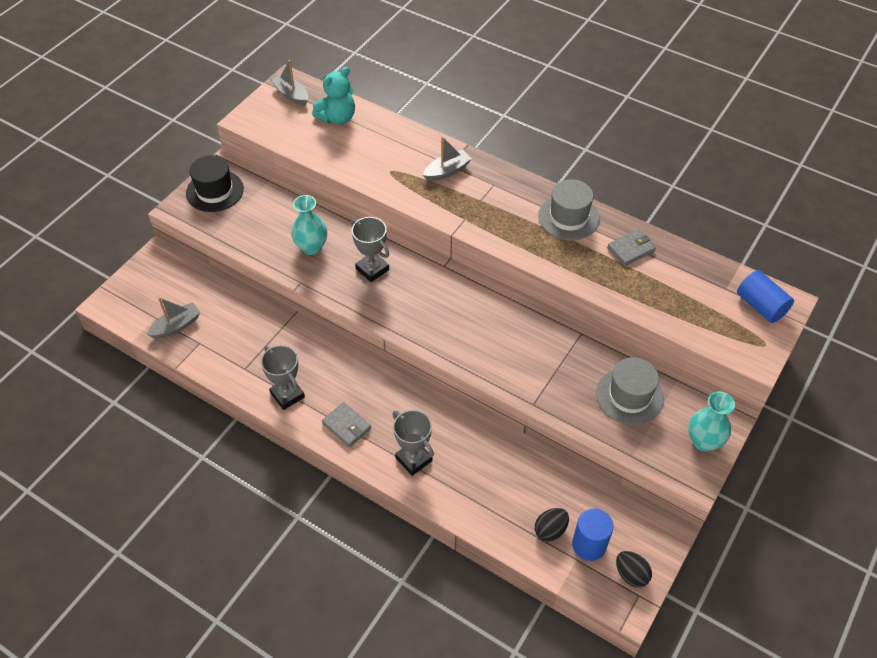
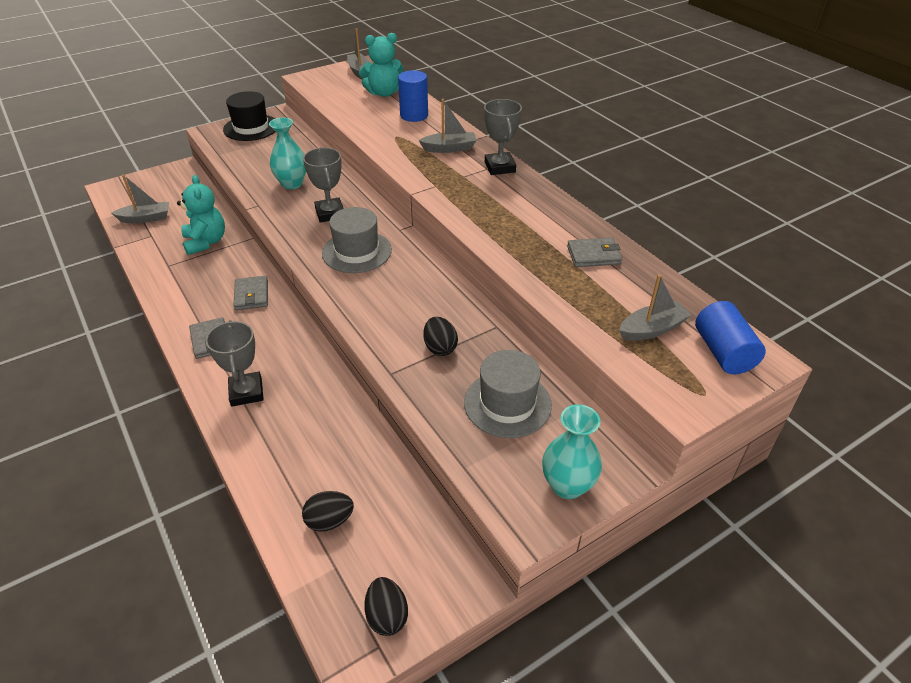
camera: 25 degrees right, 10 degrees down
grey trophy [261,345,305,410] -> grey trophy moved to [484,99,522,175]
grey hat [538,179,600,240] -> grey hat moved to [322,207,392,273]
blue cylinder [572,508,613,561] -> blue cylinder moved to [398,70,428,122]
none -> turquoise teddy bear [177,175,225,255]
none -> grey wallet [233,276,268,310]
none -> black egg [423,317,458,356]
none -> grey boat [619,275,692,341]

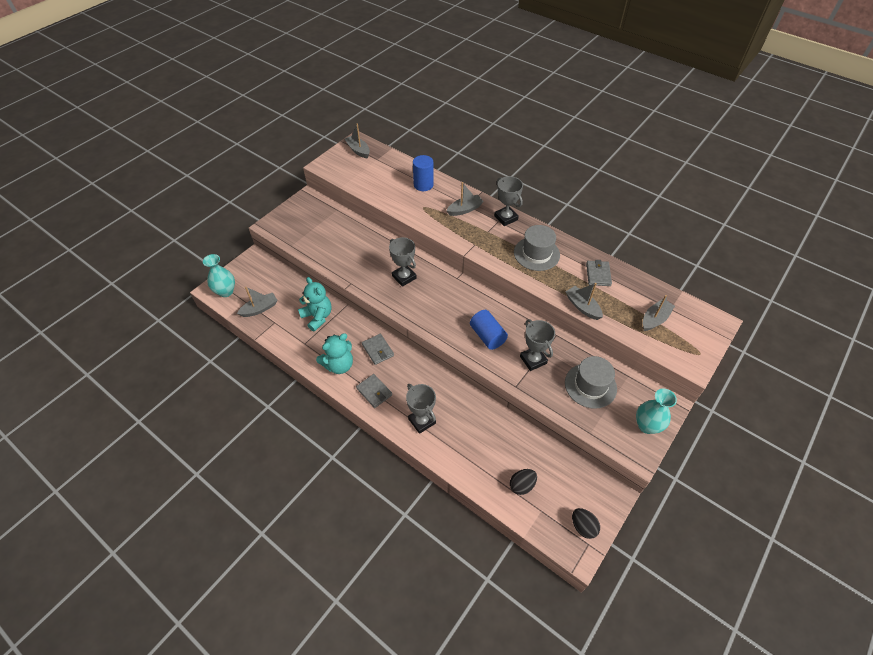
camera: 20 degrees left, 10 degrees up
black hat [223,91,276,141] -> none
turquoise vase [269,117,306,189] -> turquoise vase moved to [203,254,235,297]
grey hat [322,207,392,273] -> grey hat moved to [514,225,560,271]
turquoise teddy bear [359,33,404,97] -> turquoise teddy bear moved to [316,333,353,374]
black egg [423,317,458,356] -> grey trophy [520,319,555,371]
grey wallet [567,238,622,267] -> grey wallet turned 60 degrees counterclockwise [586,260,612,286]
blue cylinder [695,301,766,374] -> blue cylinder moved to [470,310,508,350]
none -> grey boat [566,283,603,320]

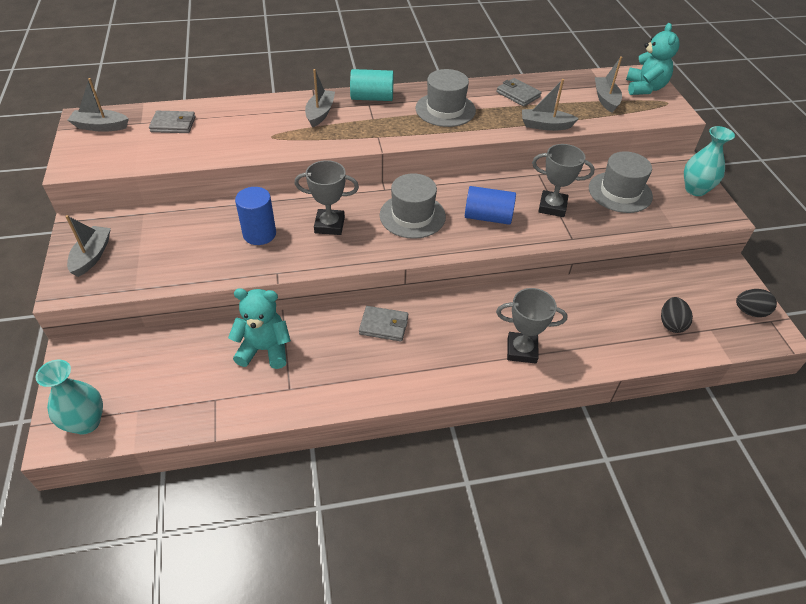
camera: 50 degrees left, 5 degrees down
grey boat [237,287,278,317] -> grey boat moved to [65,215,111,277]
turquoise teddy bear [316,333,353,374] -> turquoise teddy bear moved to [626,23,680,95]
grey wallet [356,374,392,408] -> grey wallet moved to [149,111,196,133]
blue cylinder [413,155,434,191] -> blue cylinder moved to [235,187,276,245]
grey trophy [494,176,523,226] -> turquoise cylinder [350,69,394,101]
none -> grey hat [380,173,446,239]

